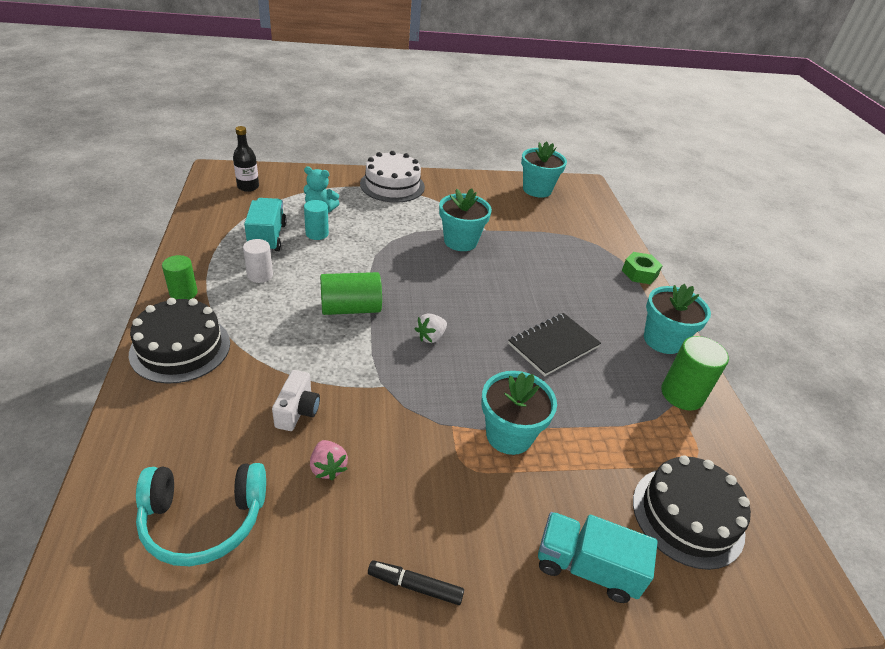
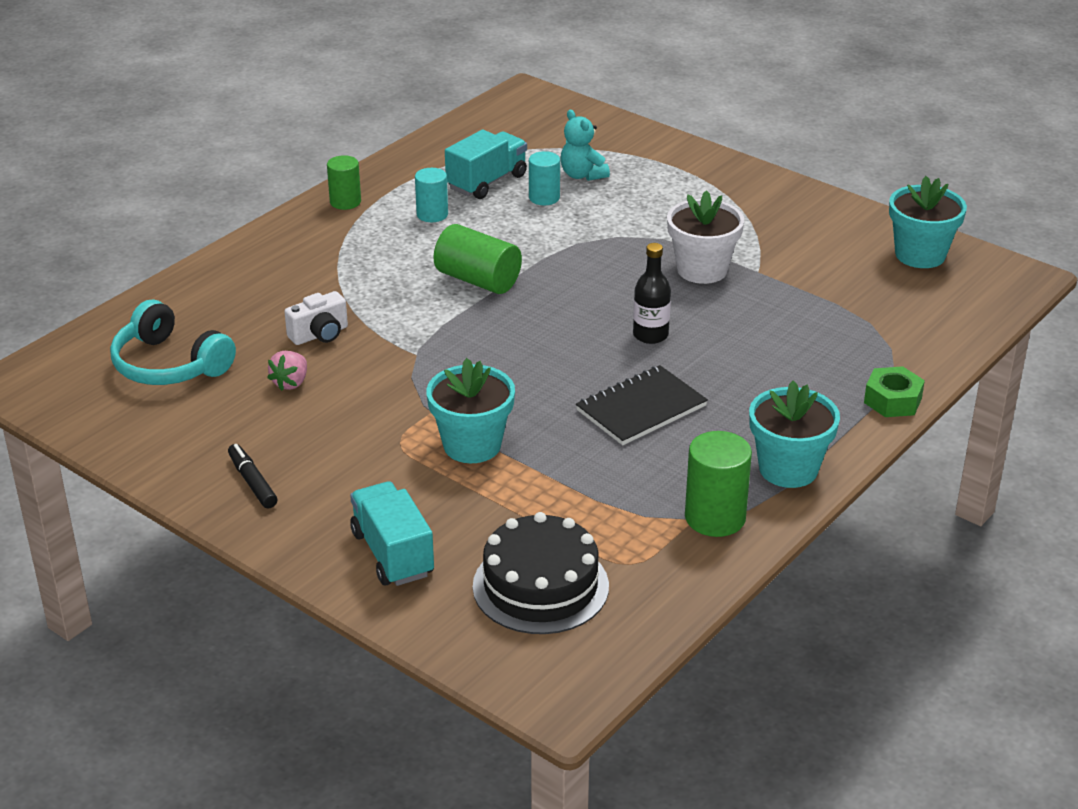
camera: 50 degrees right, 5 degrees down
black cake [129,298,230,383] -> none
black bottle [233,126,259,192] -> black bottle moved to [633,243,671,344]
white cylinder [243,239,273,283] -> turquoise cylinder [415,168,448,222]
white cake [360,151,425,203] -> none
white strawberry [415,313,447,343] -> none
turquoise flower pot [439,189,492,251] -> white flower pot [667,190,744,284]
black notebook [508,313,601,376] -> black notebook turned 45 degrees counterclockwise [576,365,708,445]

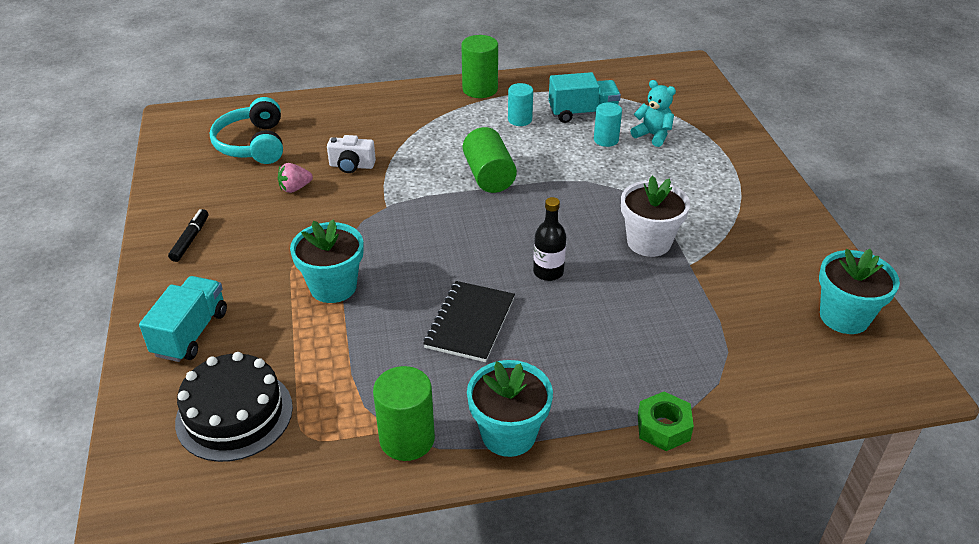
camera: 40 degrees right, 5 degrees up
green cylinder [327,155,361,210] -> green cylinder [461,35,498,98], size x1.53
turquoise teddy bear [560,110,610,181] -> turquoise teddy bear turned 120 degrees clockwise [630,80,676,147]
black notebook [576,365,708,445] -> black notebook turned 75 degrees counterclockwise [423,281,515,362]

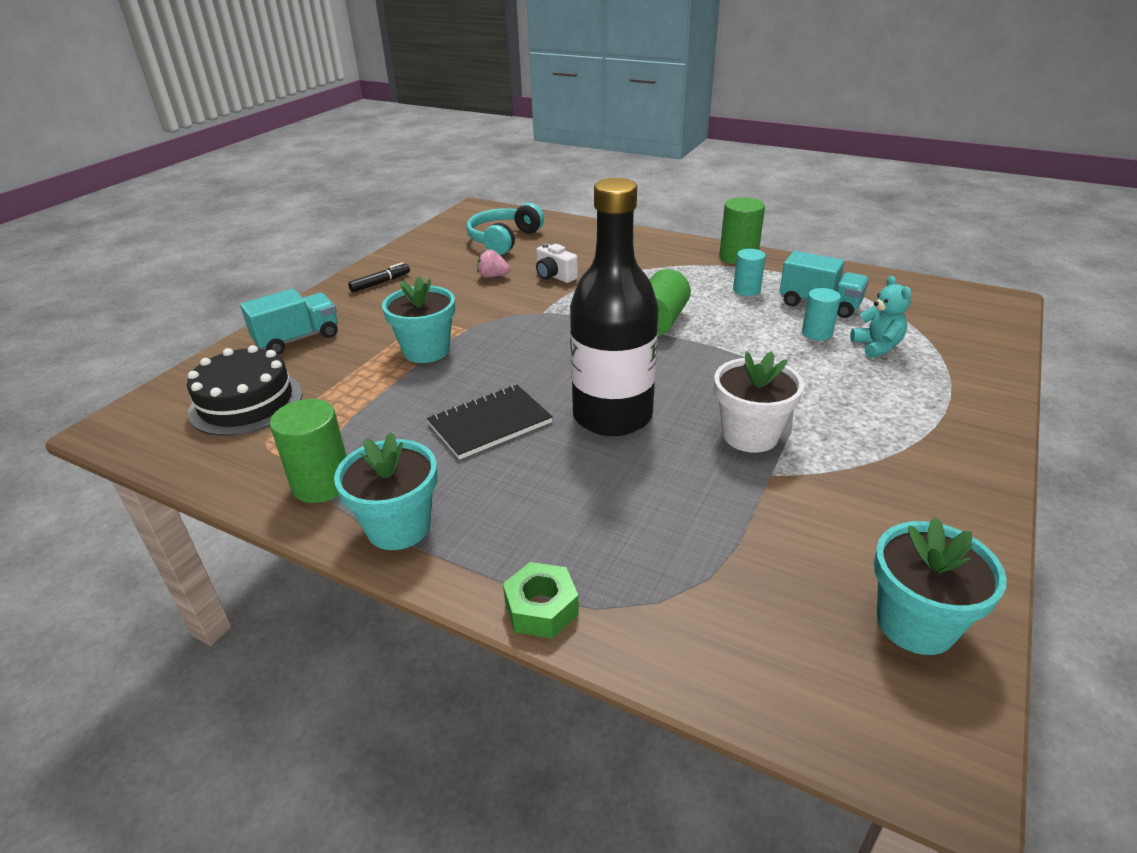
camera: 40 degrees right, 5 degrees down
black bottle [533,197,566,281] -> black bottle [570,178,659,436], size x2.25

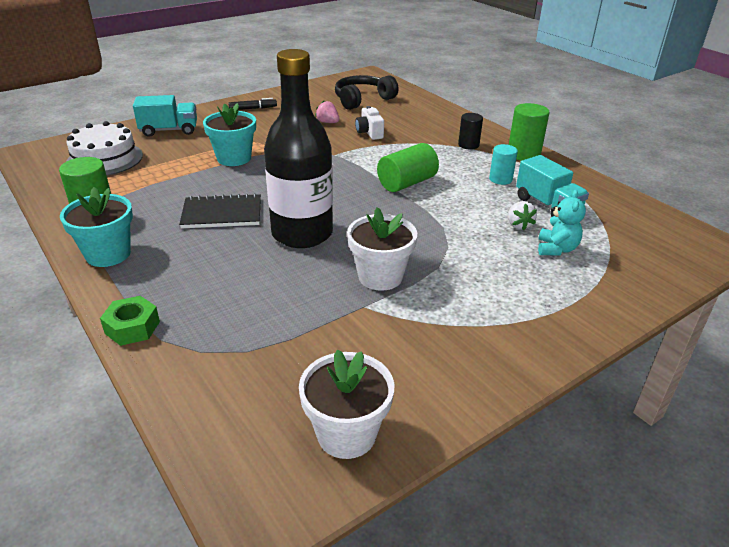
camera: 25 degrees right, 0 degrees up
black cake [187,345,303,436] -> white cake [66,121,143,175]
turquoise headphones [466,203,544,255] -> black headphones [335,75,399,110]
turquoise cylinder [802,288,841,340] -> white strawberry [508,201,537,231]
turquoise flower pot [874,517,1007,655] -> white flower pot [299,349,394,459]
none -> black cylinder [458,113,483,150]

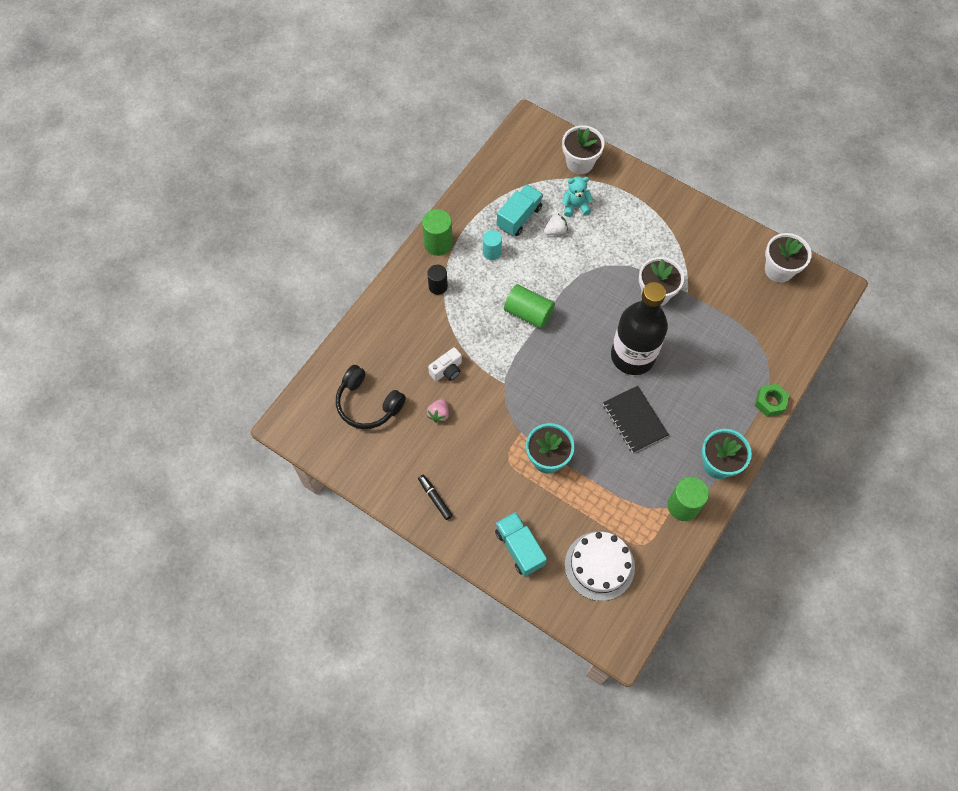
camera: 110 degrees left, 30 degrees up
none -> white flower pot [562,125,604,174]

